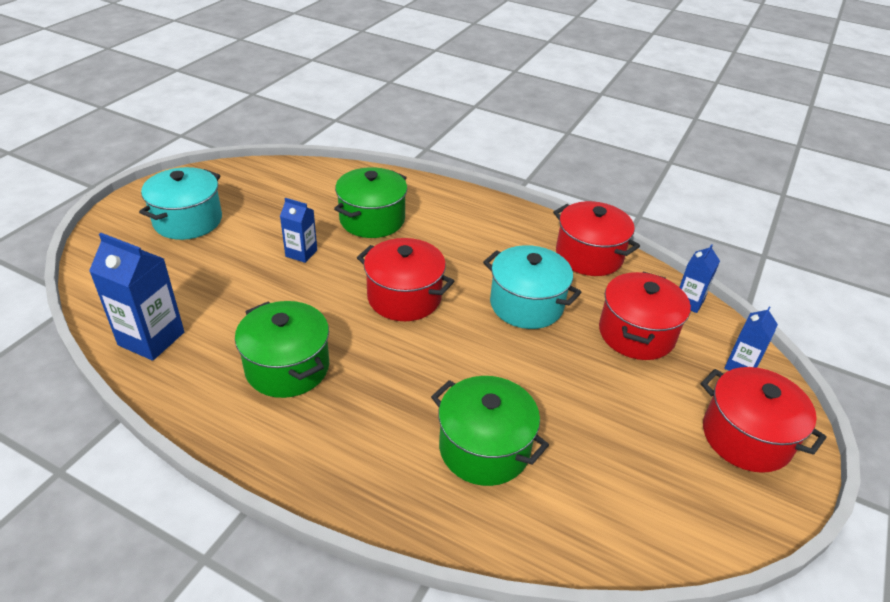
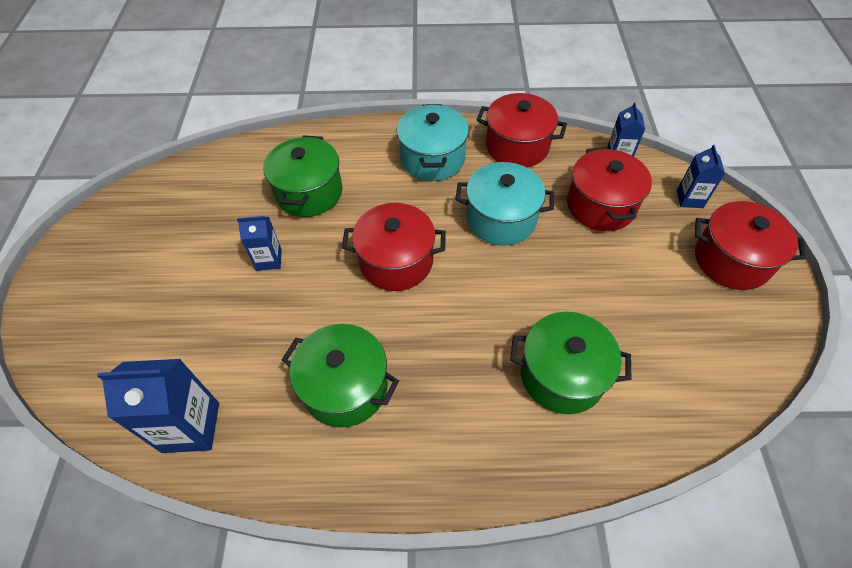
camera: 25 degrees left, 15 degrees up
turquoise pot [139,167,222,240] -> turquoise pot moved to [397,104,469,181]

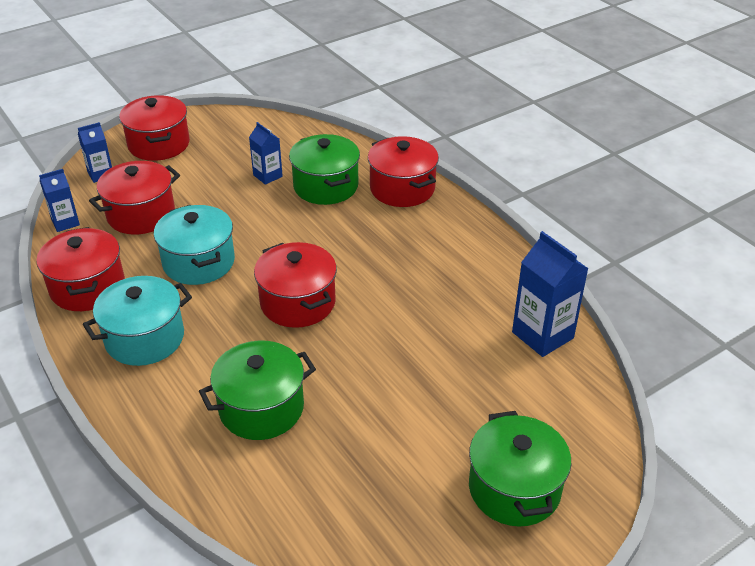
camera: 125 degrees left, 15 degrees down
blue carton [237,216,282,271] -> blue carton moved to [249,122,283,185]
green pot [282,324,399,427] -> green pot moved to [469,411,571,526]
none -> red pot [368,136,439,207]

